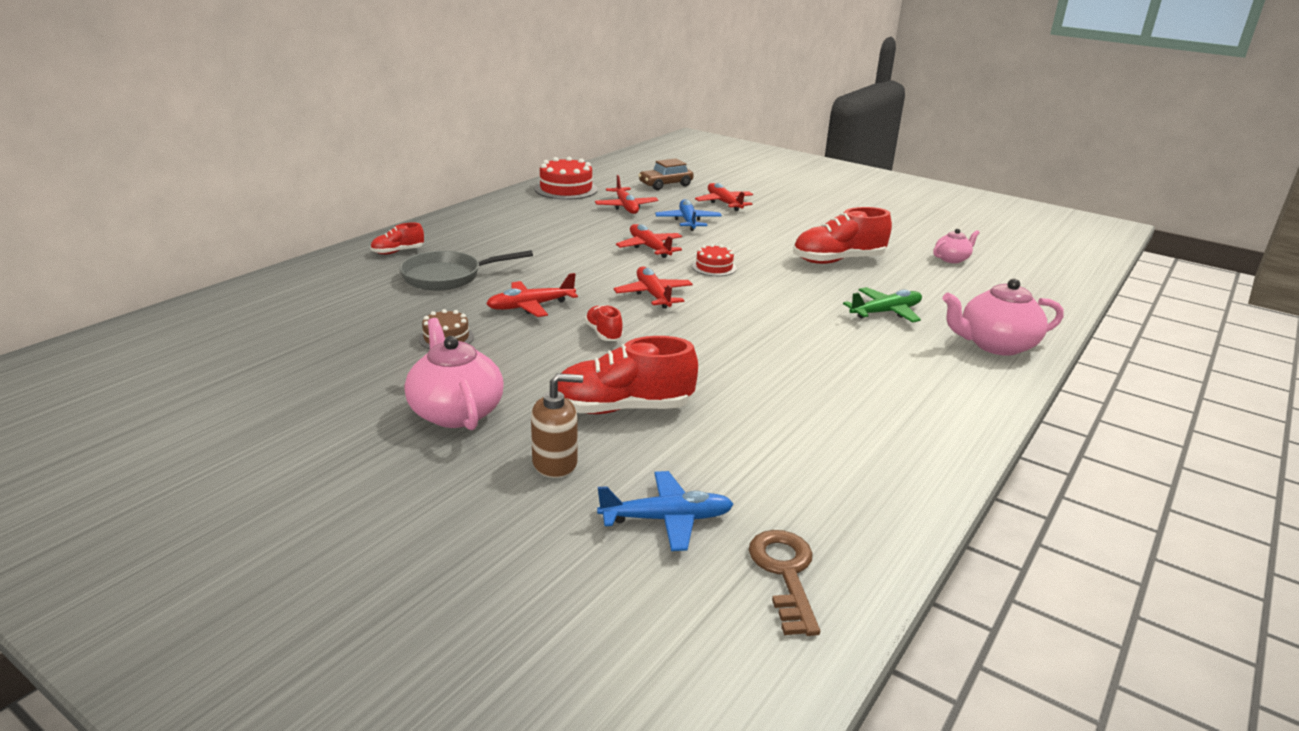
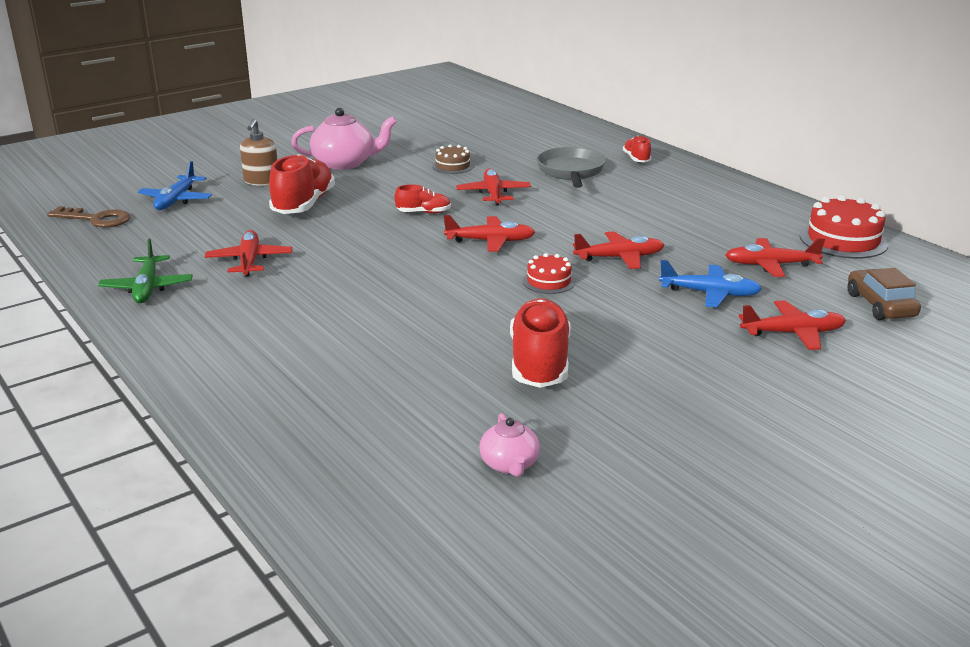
camera: 110 degrees right, 0 degrees up
green plane [843,287,922,322] -> green plane moved to [98,239,193,303]
pink teapot [943,278,1064,356] -> none
none -> red plane [205,230,292,276]

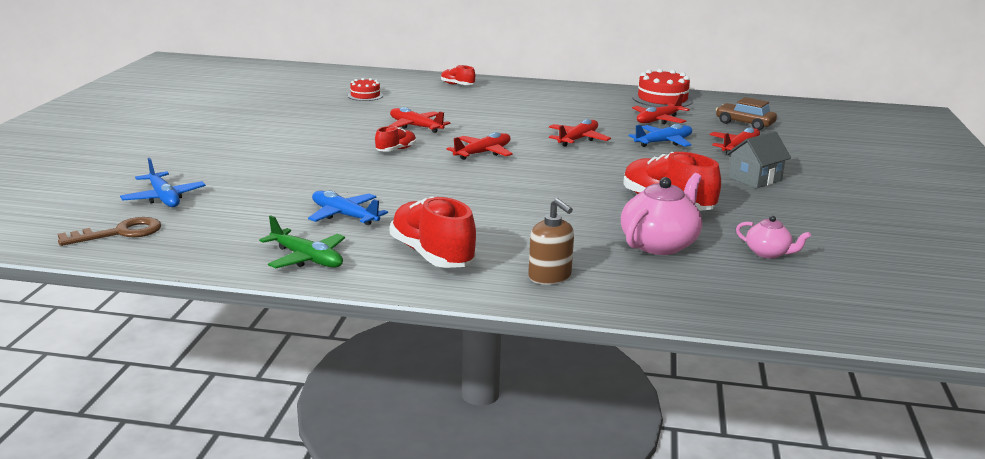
camera: 45 degrees left, 5 degrees down
red plane [205,230,292,276] -> blue plane [308,190,388,225]
brown soap dispenser [240,119,277,186] -> brown soap dispenser moved to [528,198,574,285]
red shoe [269,154,335,214] -> red shoe moved to [390,196,477,268]
pink teapot [291,108,397,170] -> pink teapot moved to [621,173,702,255]
brown cake [432,145,474,174] -> none
red cake [523,253,576,294] -> red cake moved to [348,78,383,101]
grey pan [537,147,605,188] -> none
none -> grey house [727,132,791,188]

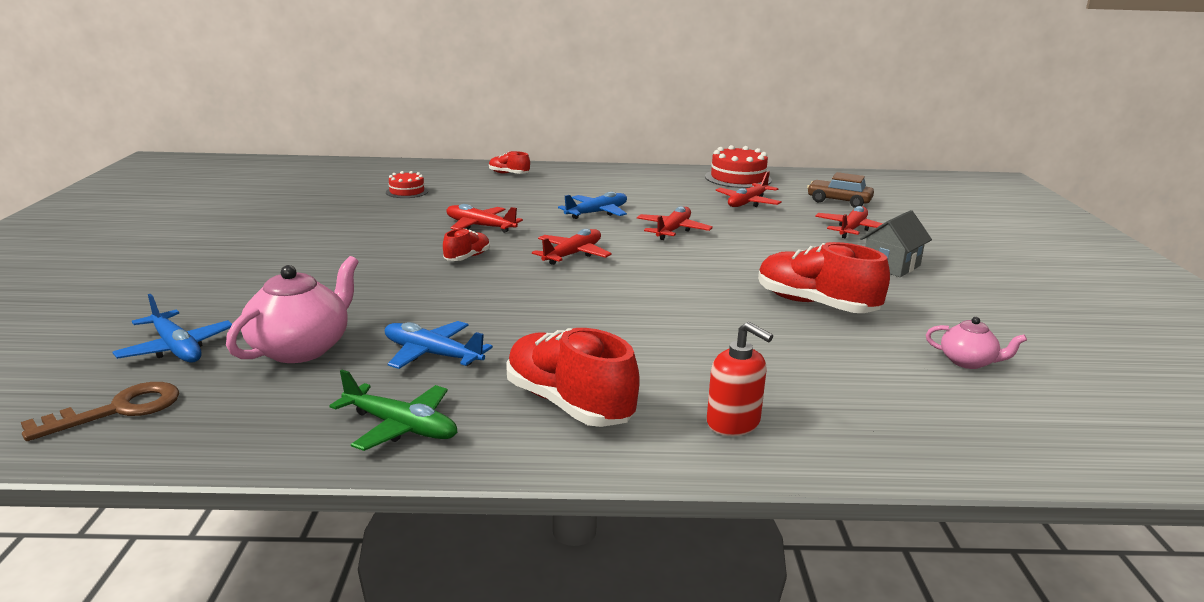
camera: 10 degrees left, 0 degrees up
brown soap dispenser [528,198,574,285] -> red soap dispenser [707,322,773,436]
pink teapot [621,173,702,255] -> pink teapot moved to [226,256,359,363]
blue plane [629,124,692,147] -> blue plane moved to [558,192,627,219]

